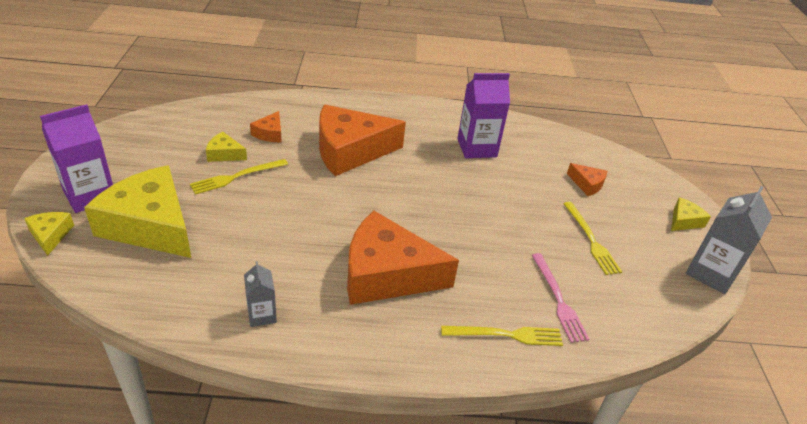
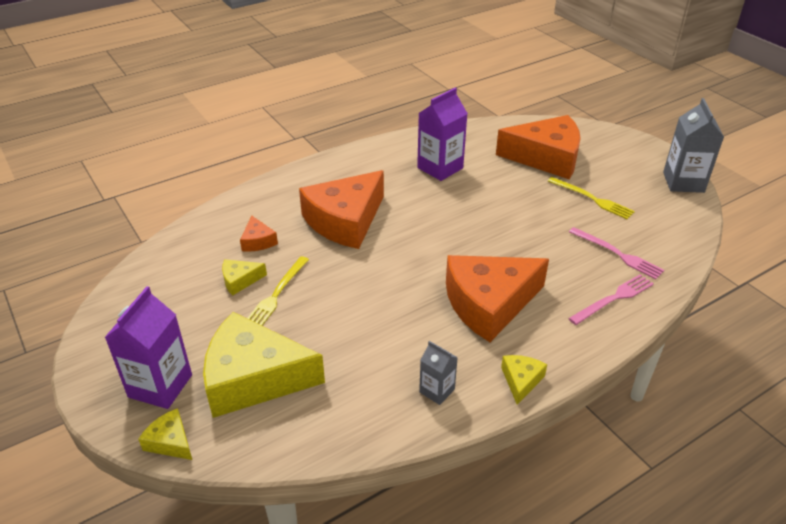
camera: 30 degrees left, 0 degrees up
yellow fork [441,326,563,346] -> pink fork [568,274,654,325]
orange cheese [567,163,607,196] -> orange cheese [496,115,581,179], size x2.31
yellow cheese [671,197,711,231] -> yellow cheese moved to [501,355,547,405]

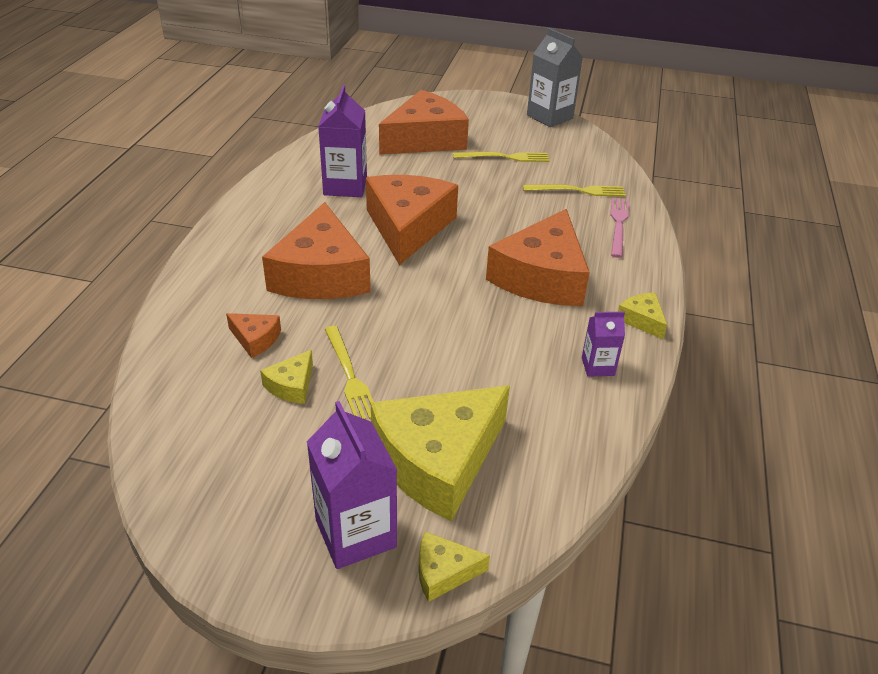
camera: 45 degrees left, 0 degrees up
grey carton [419,341,458,405] -> purple carton [582,311,625,377]
pink fork [569,227,664,279] -> yellow fork [523,184,626,197]
none -> orange cheese [366,175,458,265]

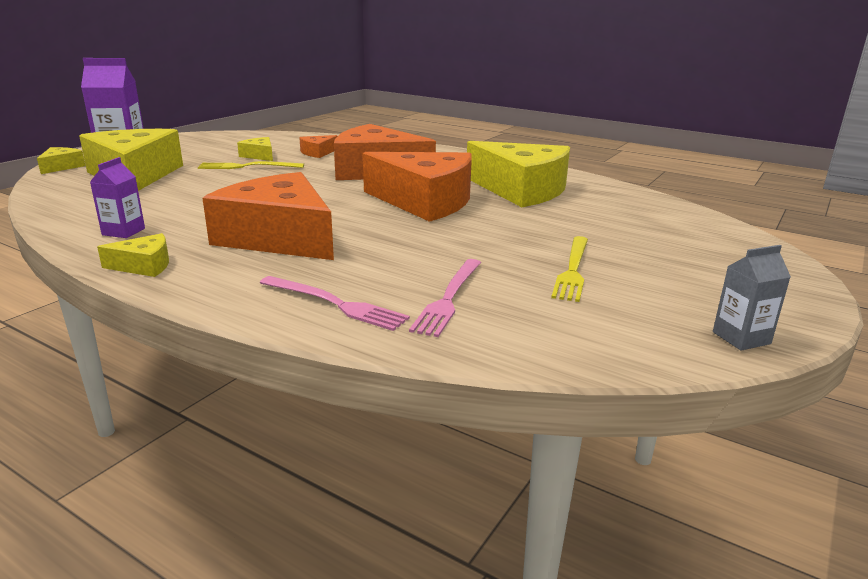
camera: 110 degrees right, 15 degrees down
purple carton [318,85,367,197] -> yellow cheese [467,141,570,207]
orange cheese [379,90,469,155] -> none
yellow fork [523,184,626,197] -> pink fork [409,259,481,337]
grey carton [527,28,583,127] -> grey carton [713,245,791,351], size x0.55

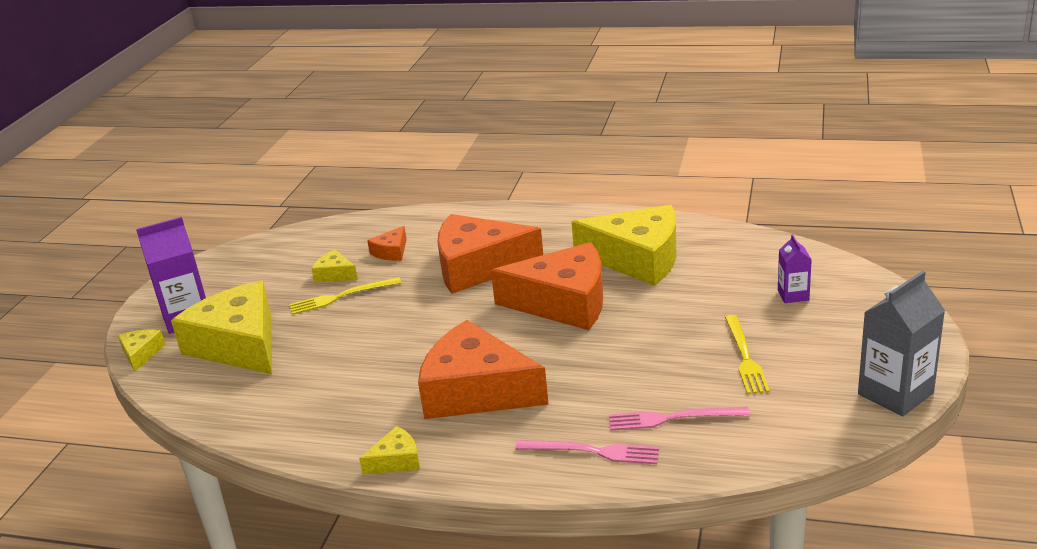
camera: 15 degrees left, 5 degrees up
purple carton [90,157,145,238] -> purple carton moved to [778,234,812,303]
pink fork [409,259,481,337] -> pink fork turned 90 degrees clockwise [609,407,750,431]
grey carton [713,245,791,351] -> grey carton [858,271,945,416], size x1.81

